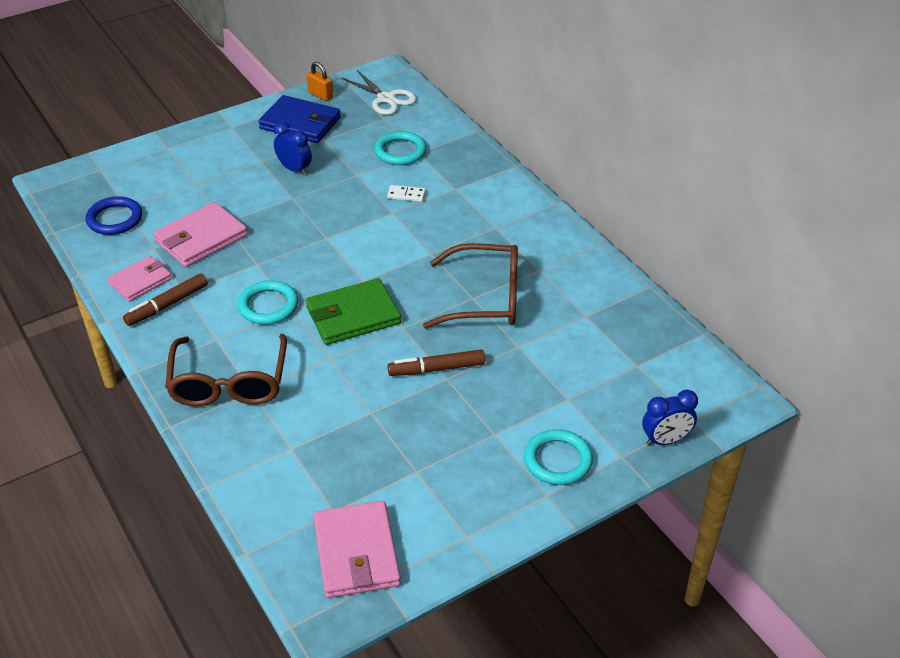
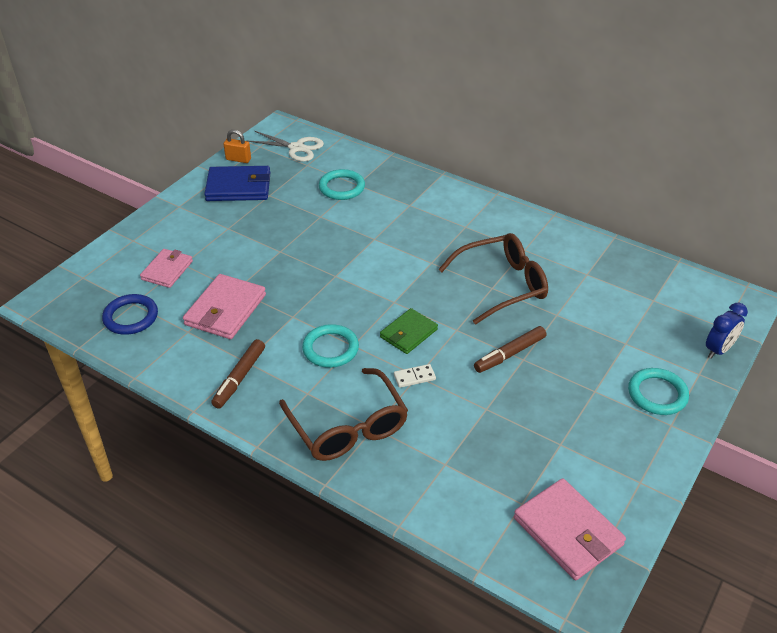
camera: 25 degrees left, 0 degrees up
pink wallet [107,256,172,302] -> pink wallet moved to [140,249,193,288]
blue clock [274,122,312,176] -> none
green wallet [306,278,401,345] -> green wallet [380,308,438,354], size x0.65
white domino [387,185,426,202] -> white domino moved to [394,364,436,388]

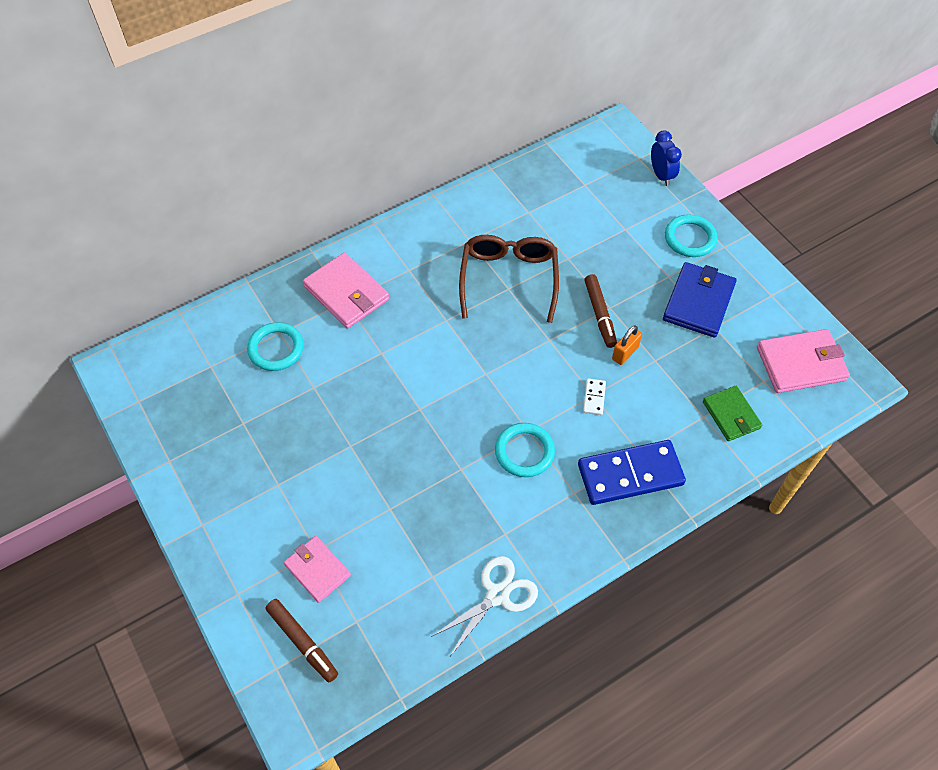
camera: 65 degrees left, 15 degrees up
blue ring [102,294,158,335] -> none
pink wallet [183,274,266,339] -> pink wallet moved to [303,252,389,329]
blue wallet [204,166,271,201] -> blue wallet moved to [663,262,737,338]
brown marker [211,339,265,409] -> brown marker moved to [265,599,338,682]
orange padlock [224,130,251,163] -> orange padlock moved to [612,325,642,365]
white scissors [248,131,324,162] -> white scissors moved to [431,556,538,656]
brown glasses [279,368,408,461] -> blue domino [578,440,686,505]
green wallet [380,308,438,354] -> green wallet moved to [703,386,762,441]

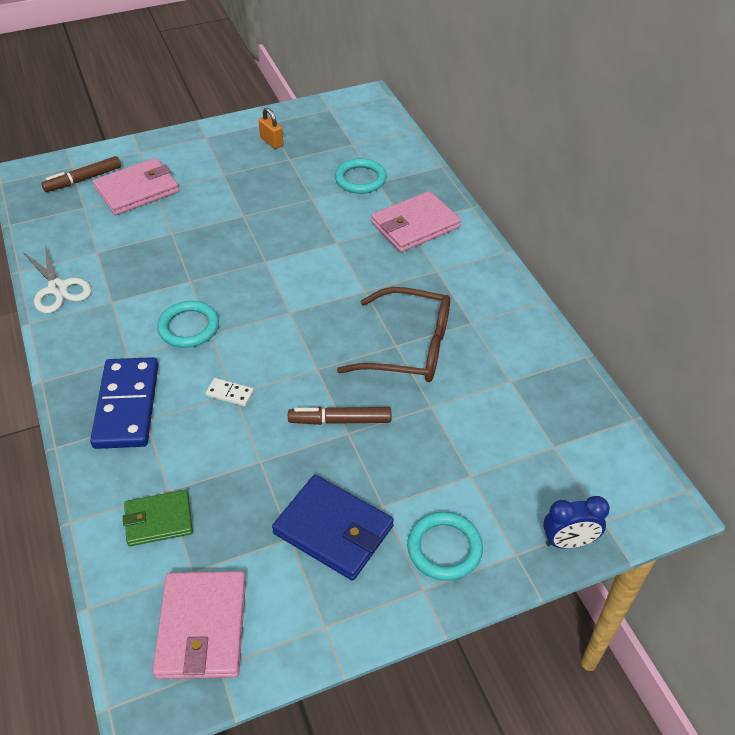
camera: 100 degrees right, 10 degrees down
pink wallet [284,536,351,603] -> pink wallet [93,158,179,215], size x1.53
orange padlock [612,325,642,365] -> orange padlock moved to [258,108,284,149]

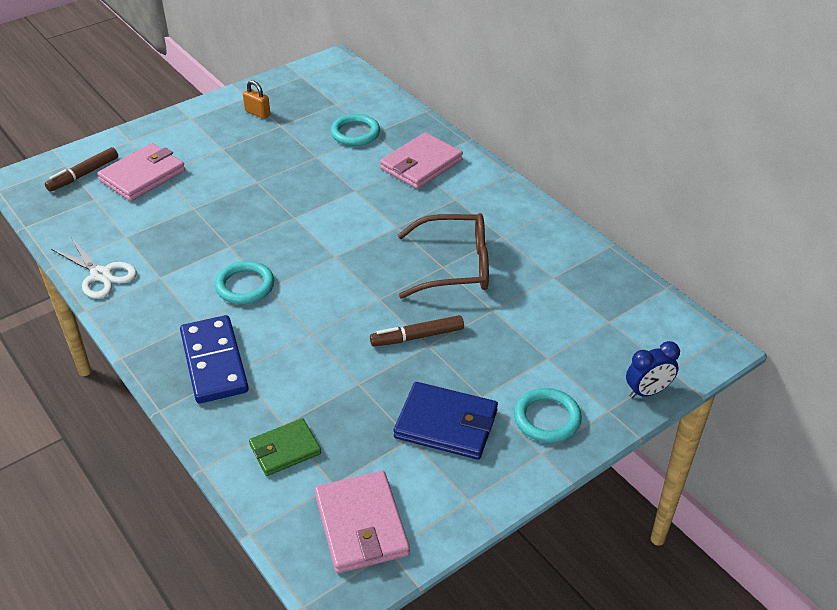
camera: 15 degrees left, 5 degrees down
white domino [206,378,254,406] -> none

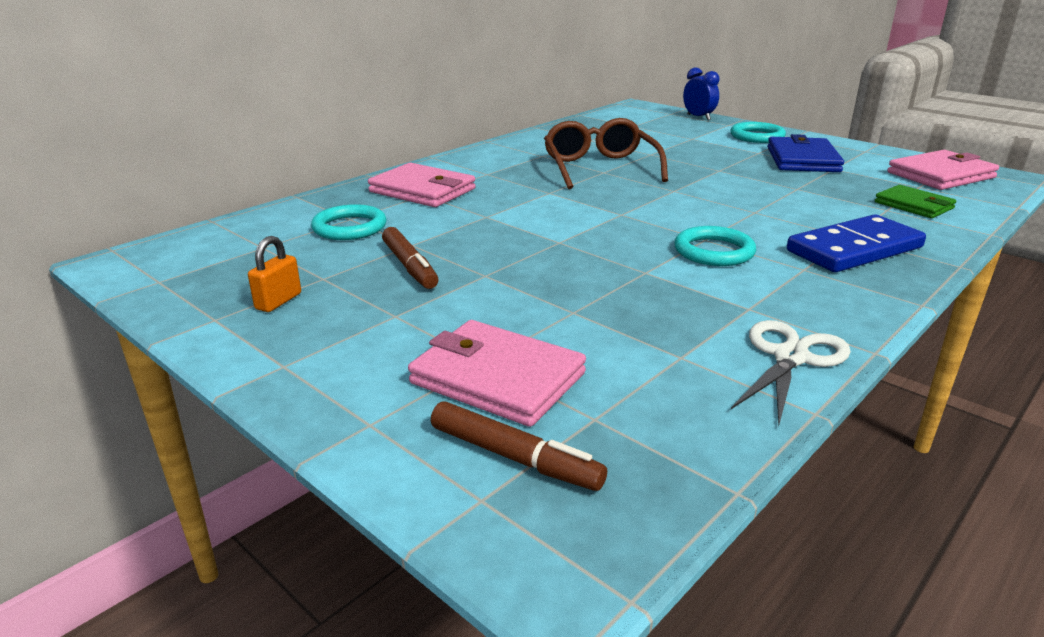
camera: 100 degrees left, 15 degrees down
brown marker [370,315,464,346] -> brown marker moved to [382,227,438,289]

